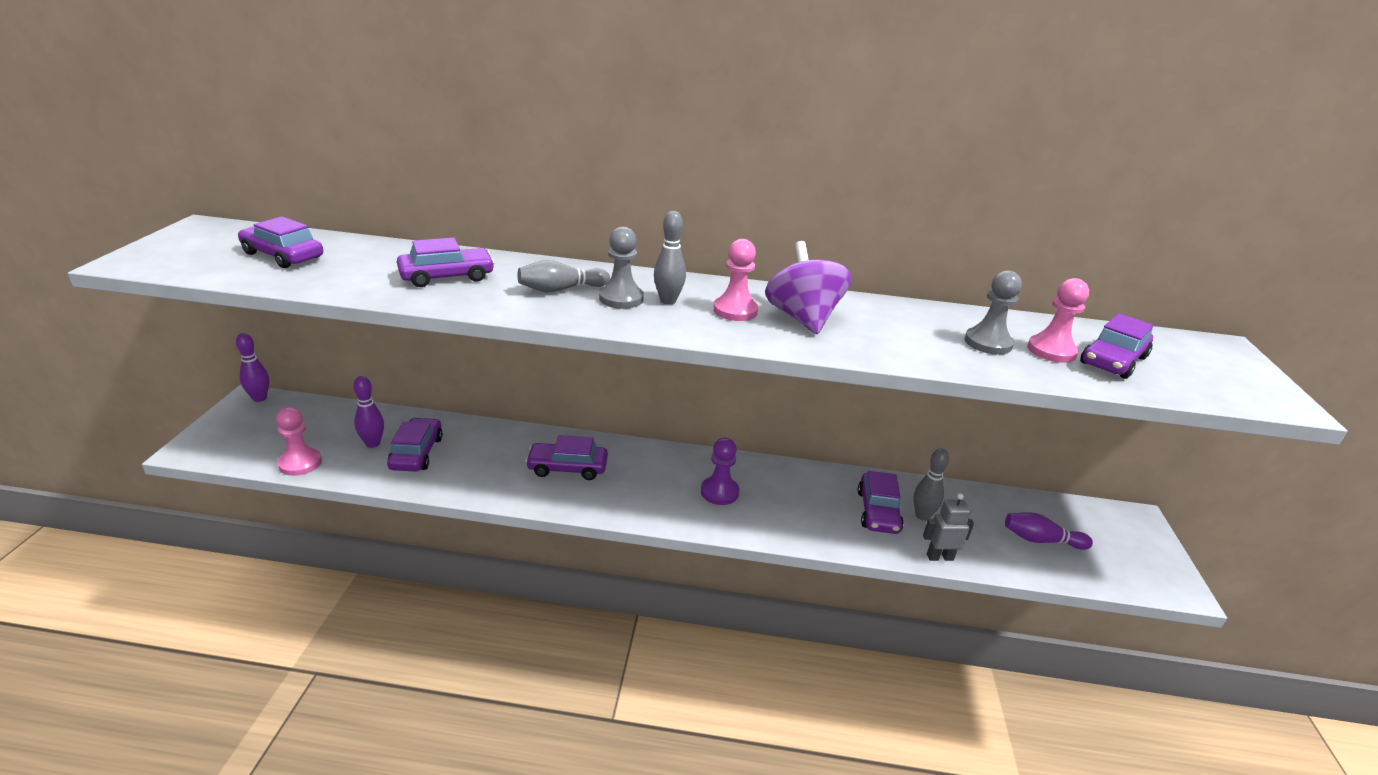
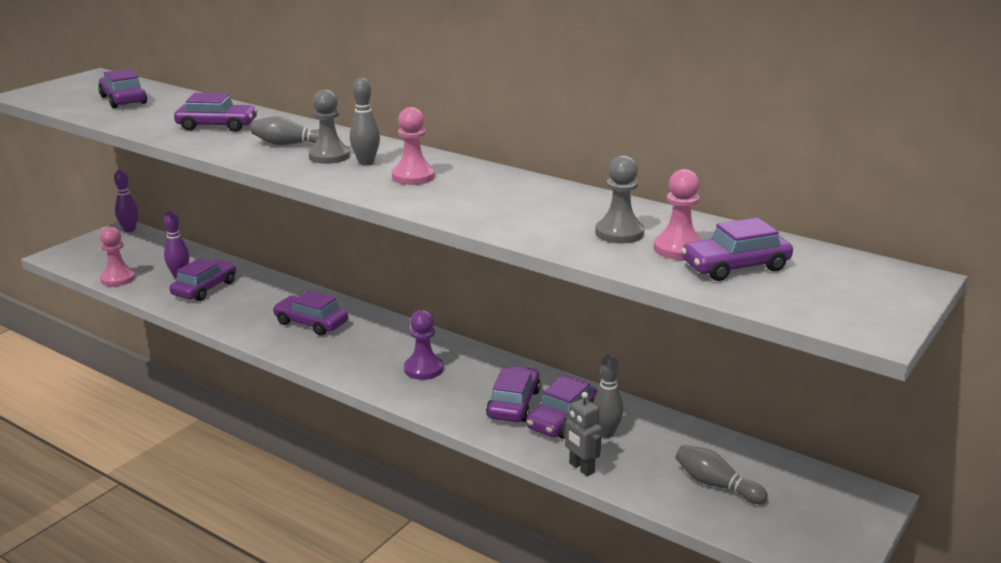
camera: 30 degrees right, 5 degrees down
purple spinning top [765,241,852,334] -> none
grey robot [923,493,974,561] -> grey robot turned 150 degrees counterclockwise [563,392,602,476]
purple bowling pin [1005,512,1093,550] -> grey bowling pin [675,445,768,504]
none -> purple car [486,366,541,422]

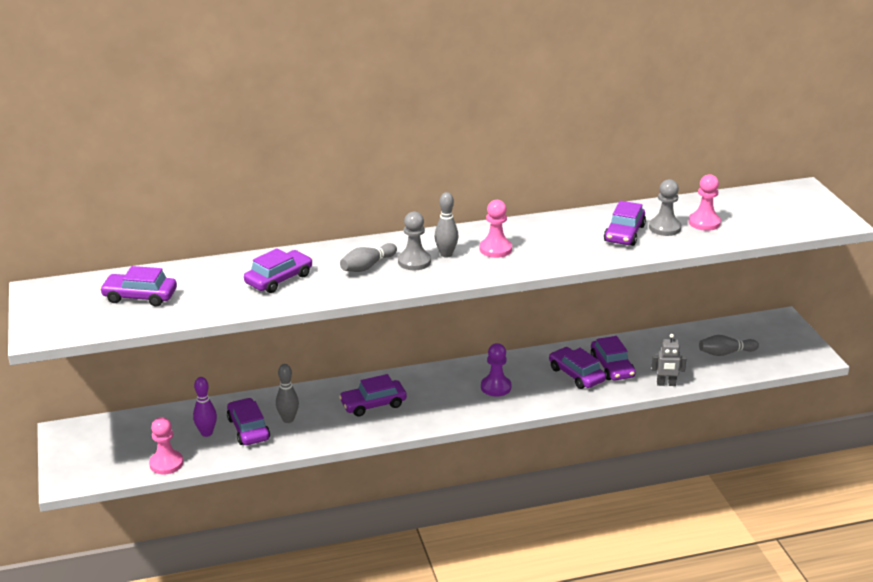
camera: 50 degrees left, 5 degrees up
purple bowling pin [114,170,138,232] -> none
grey bowling pin [593,354,623,438] -> grey bowling pin moved to [276,364,299,423]
purple car [681,218,793,281] -> purple car moved to [604,201,646,246]

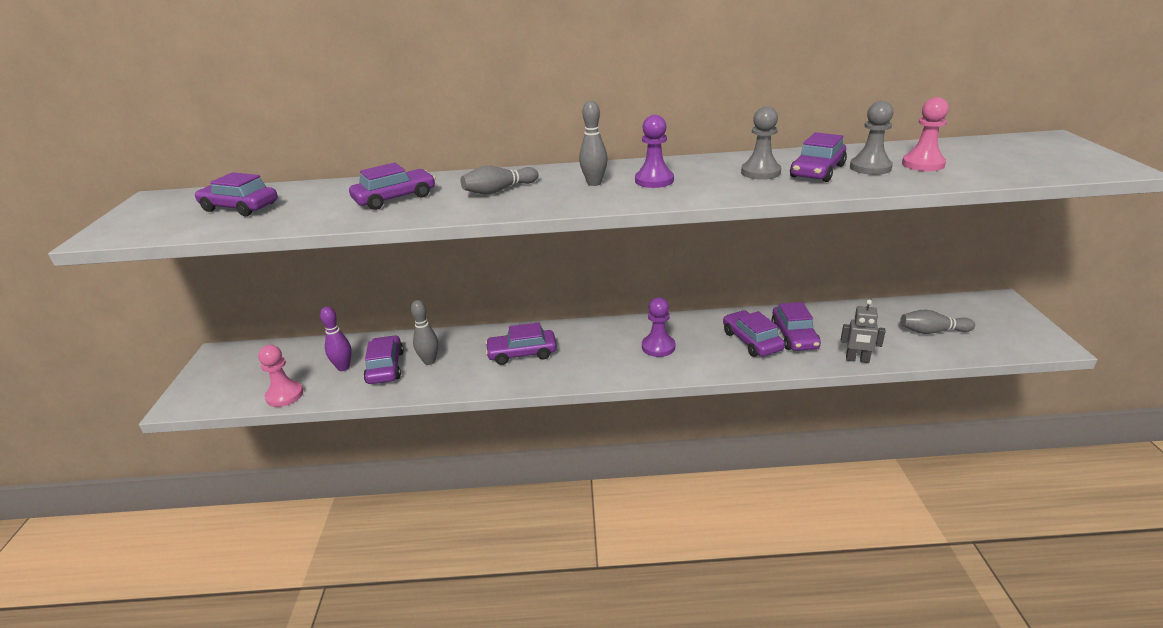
camera: 15 degrees right, 0 degrees up
grey pawn [398,211,431,270] -> grey pawn moved to [741,106,781,180]
pink pawn [479,200,512,258] -> purple pawn [635,115,674,188]

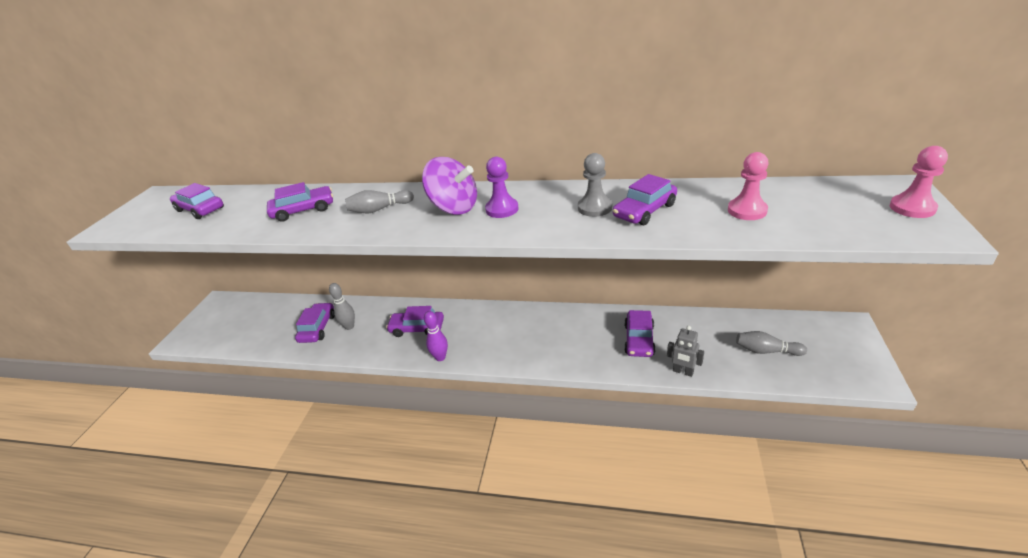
camera: 15 degrees right, 5 degrees up
pink pawn [258,345,303,407] -> pink pawn moved to [890,146,948,218]
purple bowling pin [320,306,352,371] -> purple bowling pin moved to [424,311,448,361]
grey bowling pin [579,101,608,186] -> purple spinning top [422,157,477,215]
purple pawn [642,297,675,357] -> none
purple car [723,310,785,357] -> none
grey pawn [850,101,893,175] -> none

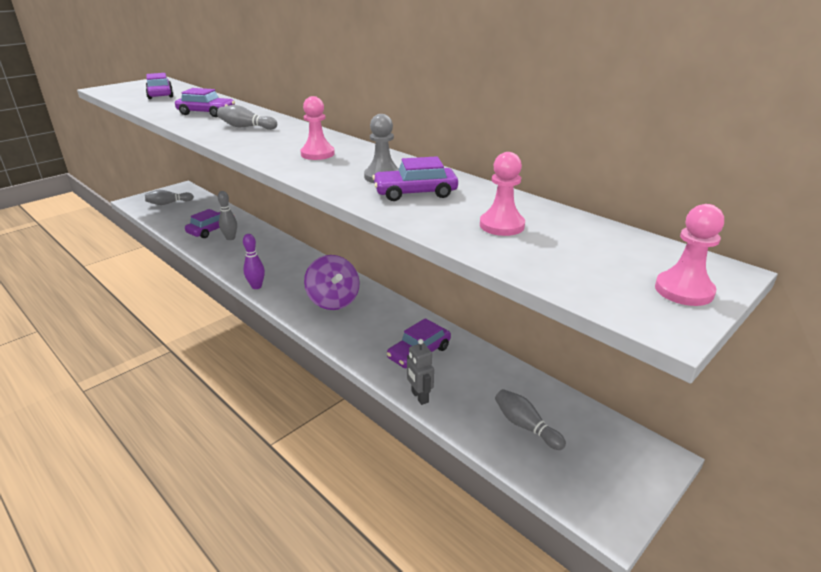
camera: 30 degrees right, 5 degrees down
purple car [386,306,444,337] -> none
purple spinning top [422,157,477,215] -> purple spinning top moved to [304,255,360,310]
purple pawn [485,157,519,218] -> pink pawn [300,96,335,160]
none -> grey bowling pin [145,190,194,205]

